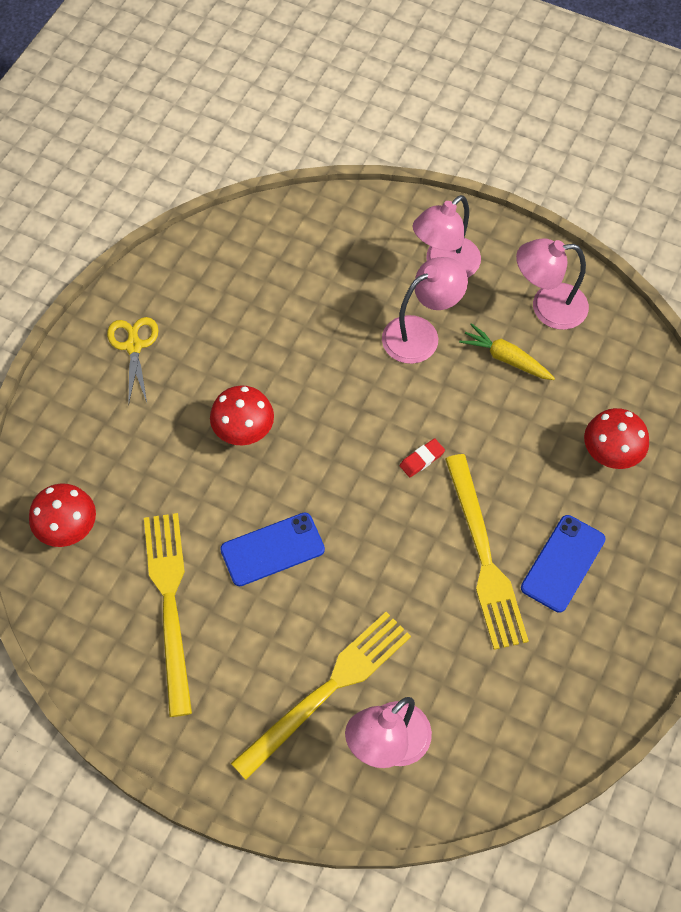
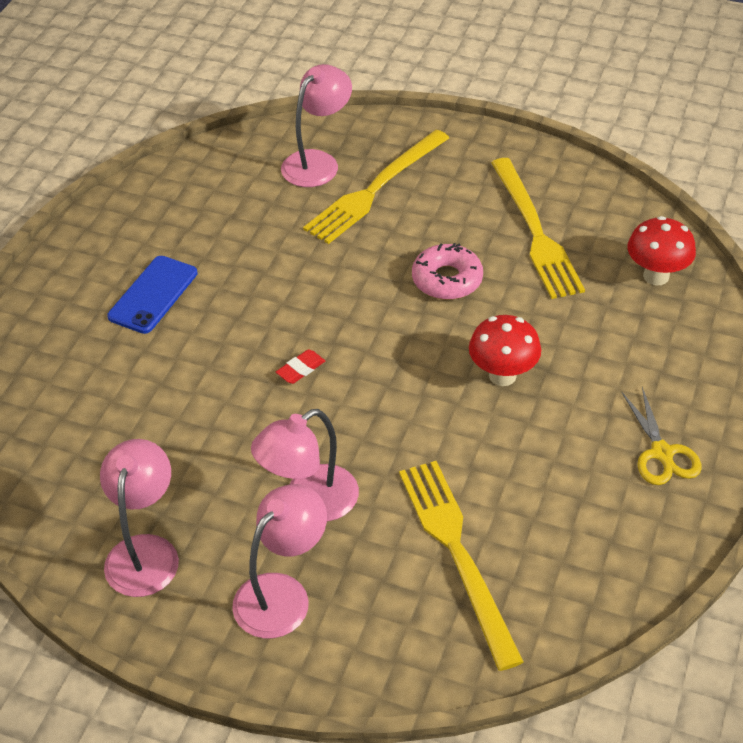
camera: 175 degrees right, 15 degrees down
blue phone [220,512,325,586] -> pink donut [412,243,483,300]
yellow fork [445,454,529,650] -> yellow fork moved to [399,461,524,671]
yellow carrot [459,323,555,380] -> none
pink lamp [516,238,589,330] -> pink lamp turned 75 degrees counterclockwise [100,439,179,597]
red mushroom [584,408,649,469] -> none

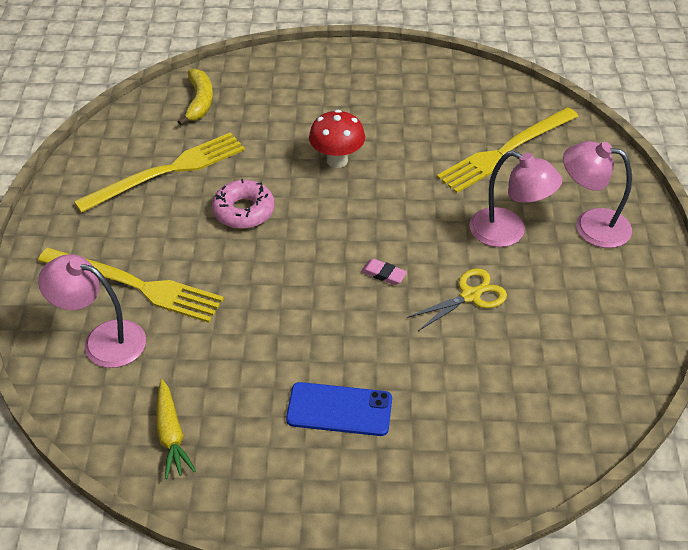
camera: 110 degrees left, 0 degrees up
pink lamp [100,439,179,597] -> none
red eraser [276,349,325,384] -> pink eraser [361,259,407,285]
yellow scissors [622,387,702,485] -> yellow scissors moved to [407,268,507,331]
red mushroom [627,216,696,285] -> yellow banana [178,69,213,125]
none -> yellow carrot [156,379,196,479]

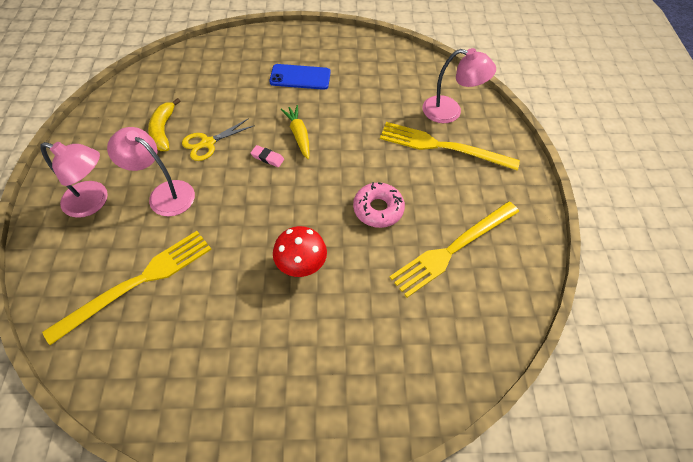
camera: 175 degrees right, 10 degrees up
yellow carrot [156,379,196,479] -> yellow carrot moved to [280,105,310,159]
yellow banana [178,69,213,125] -> yellow banana moved to [148,98,180,151]

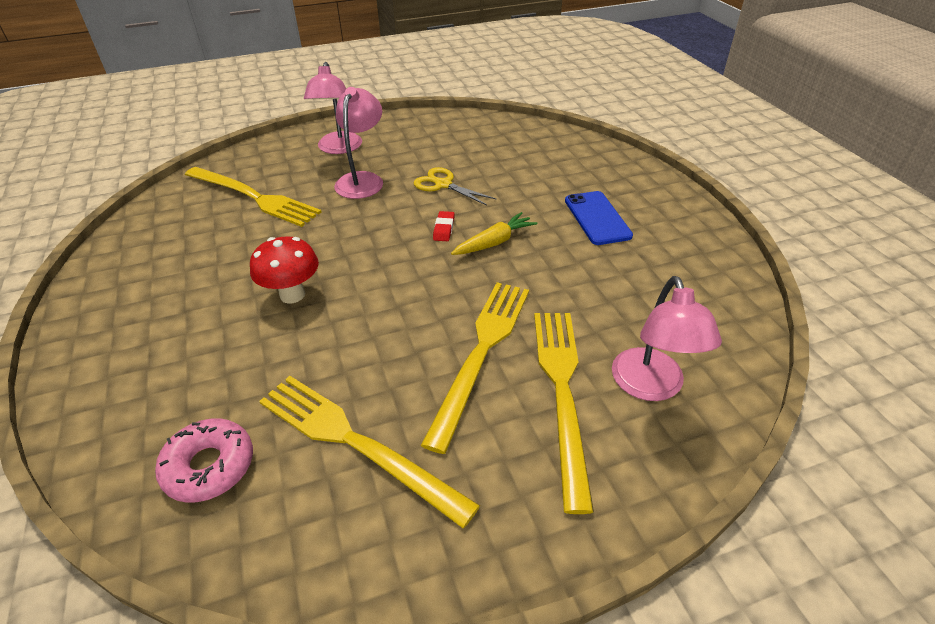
camera: 75 degrees right, 15 degrees down
yellow banana [148,98,180,151] -> none
pink eraser [251,145,284,167] -> red eraser [433,211,455,241]
pink donut [353,182,405,228] -> pink donut moved to [155,418,253,503]
none -> yellow fork [421,282,529,454]

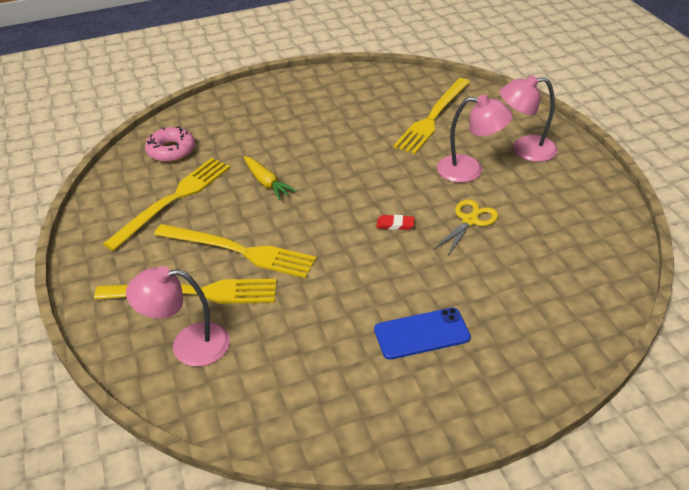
camera: 90 degrees right, 0 degrees up
red mushroom [250,236,319,304] -> none
yellow carrot [451,212,537,255] -> yellow carrot moved to [244,156,297,200]

